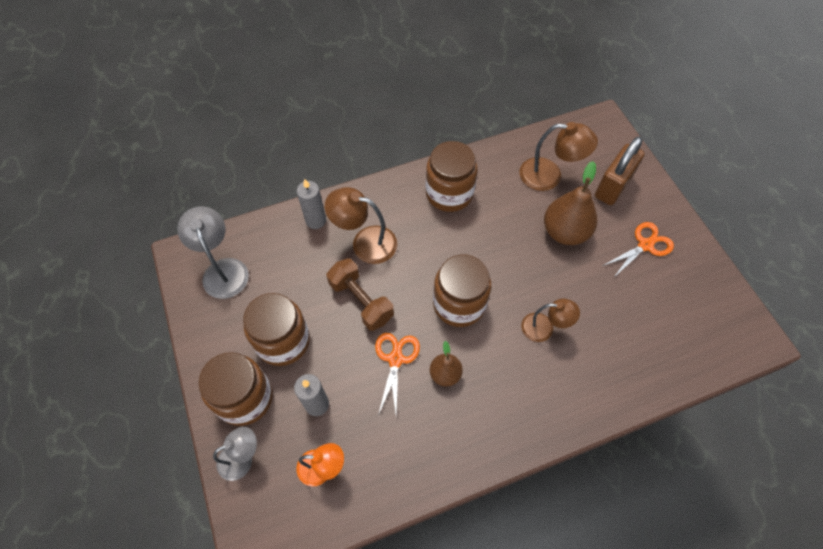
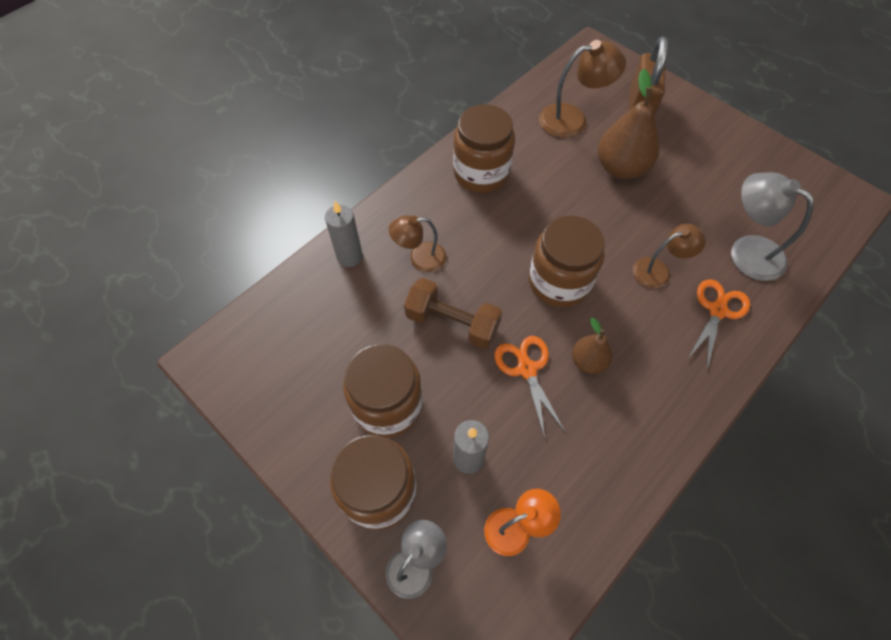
camera: 25 degrees left, 0 degrees up
grey lamp [177,206,249,299] -> grey lamp moved to [731,172,814,281]
brown lamp [325,187,397,264] -> brown lamp [389,215,446,272], size x0.67
orange scissors [603,222,674,277] -> orange scissors moved to [688,279,750,369]

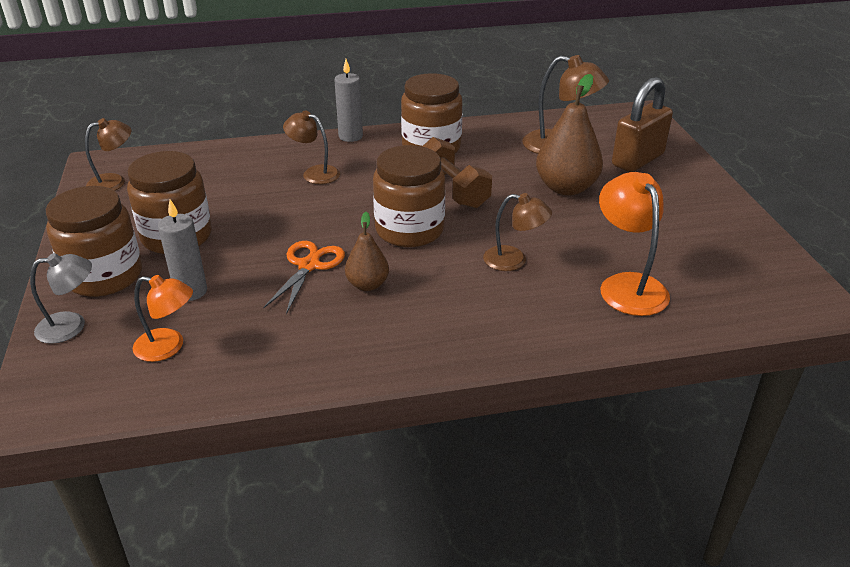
camera: 35 degrees right, 25 degrees down
grey candle [325,201,363,267] -> grey candle moved to [334,59,363,142]
brown dumbbell [404,278,502,349] -> brown dumbbell moved to [422,137,492,209]
orange scissors [688,279,750,369] -> none
grey lamp [731,172,814,281] -> orange lamp [599,172,670,316]
none -> brown lamp [85,118,131,191]

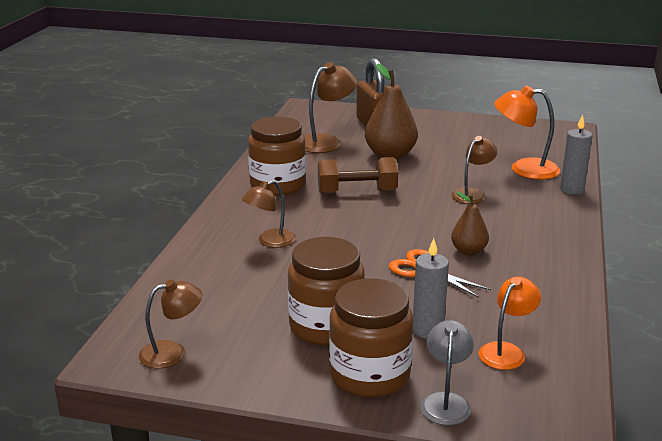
camera: 65 degrees left, 10 degrees down
brown lamp [85,118,131,191] -> brown lamp turned 75 degrees clockwise [139,279,202,369]
grey candle [334,59,363,142] -> grey candle moved to [560,115,592,194]
brown jar [373,145,445,247] -> none

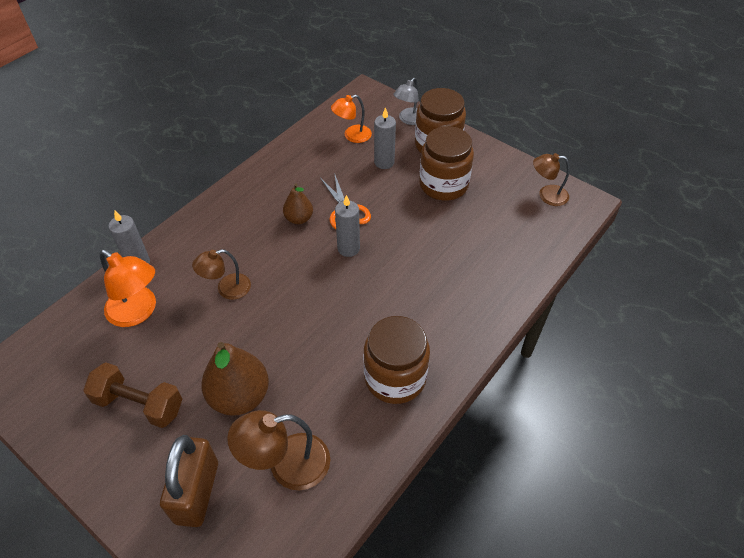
camera: 155 degrees left, 25 degrees up
brown lamp [242,180,296,248] -> none
brown dumbbell [318,157,398,194] -> brown dumbbell moved to [83,362,182,428]
none -> grey candle [335,195,360,257]

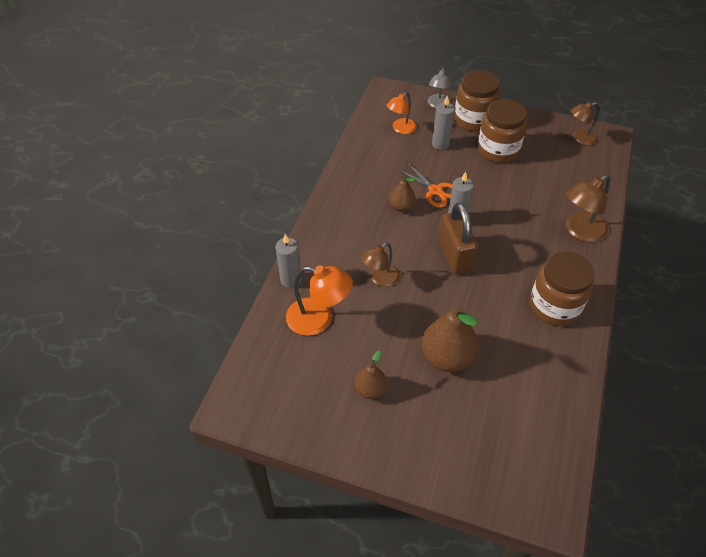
camera: 20 degrees left, 0 degrees up
brown dumbbell [83,362,182,428] -> brown pear [354,351,387,399]
brown padlock [160,435,218,527] -> brown padlock moved to [438,202,478,274]
brown lamp [227,410,330,490] -> brown lamp moved to [566,174,610,242]

